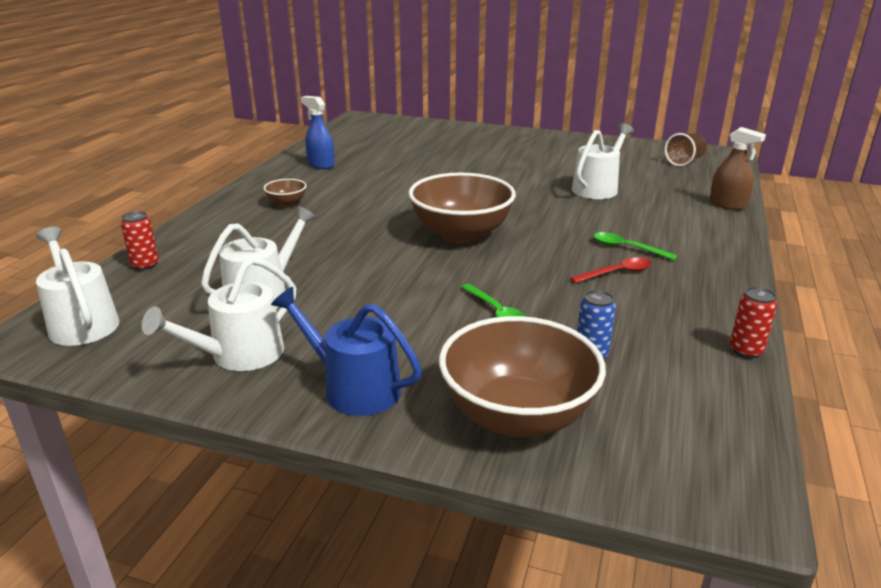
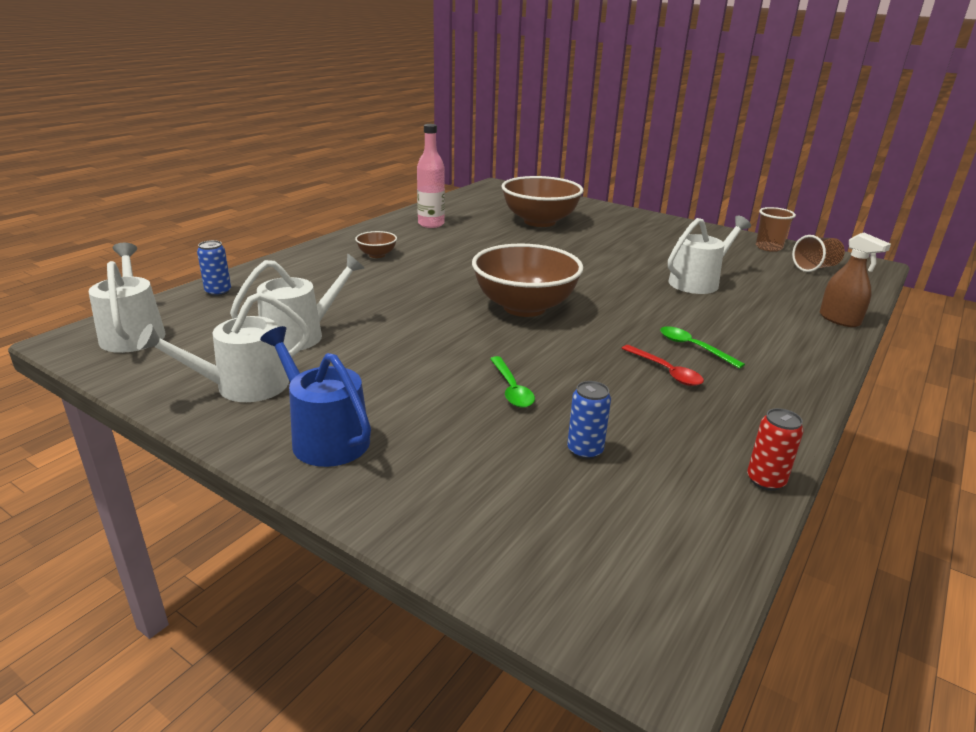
camera: 15 degrees right, 0 degrees up
red can [121,211,159,270] -> blue can [197,240,231,296]
blue spray bottle [301,96,334,169] -> pink bottle [417,124,445,228]
brown bowl [439,316,606,438] -> brown bowl moved to [501,176,583,227]
red spoon [570,257,652,283] -> red spoon turned 60 degrees clockwise [621,345,704,386]
none -> brown cup [756,207,796,252]

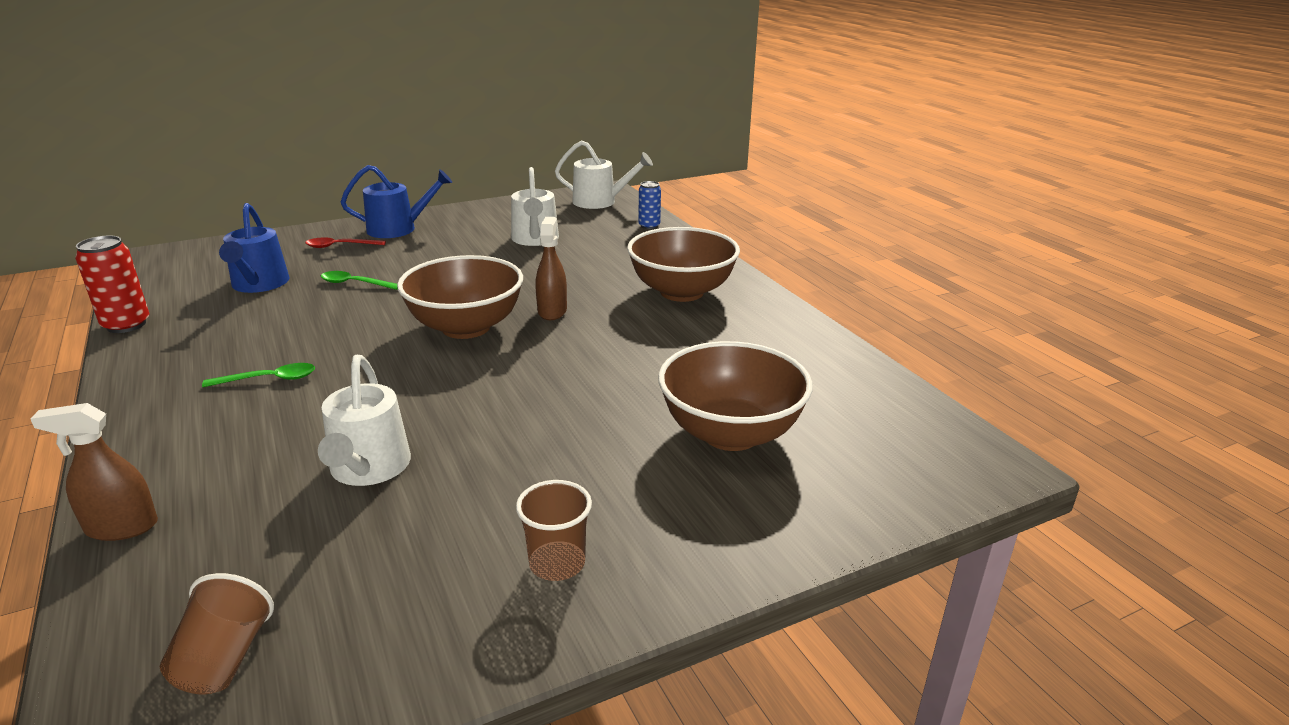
camera: 120 degrees right, 0 degrees up
white watering can [137,292,310,402] -> none
brown bowl [355,231,397,258] -> brown bowl [627,227,740,302], size x2.27
pink bottle [417,124,445,228] -> none
blue can [567,381,611,460] -> blue watering can [219,203,289,293]
red spoon [621,345,704,386] -> red spoon moved to [305,238,386,248]
red can [747,408,804,491] -> red can [75,236,149,333], size x1.54
brown cup [756,207,796,252] -> brown cup moved to [516,480,592,581]
none -> brown spray bottle [535,217,567,320]

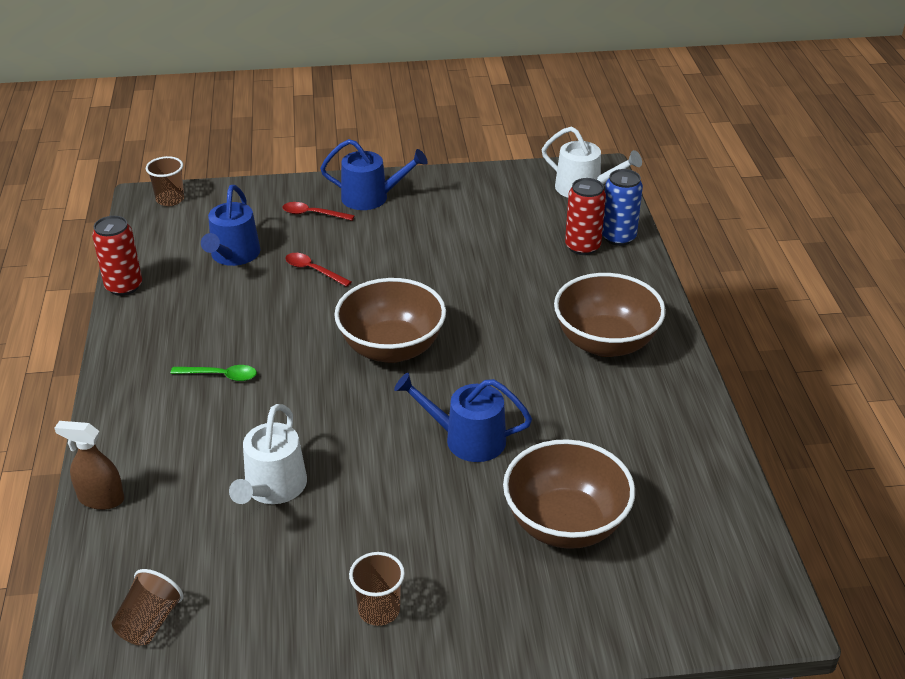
camera: 20 degrees right, 10 degrees up
green spoon [321,271,398,290] -> red spoon [285,253,352,287]
white watering can [511,167,559,246] -> none
brown spray bottle [535,217,567,320] -> none
blue can [639,181,661,229] -> blue can [602,169,643,246], size x1.54
none -> brown cup [146,156,184,206]
none -> blue watering can [394,373,532,462]
none -> red can [565,178,606,255]

